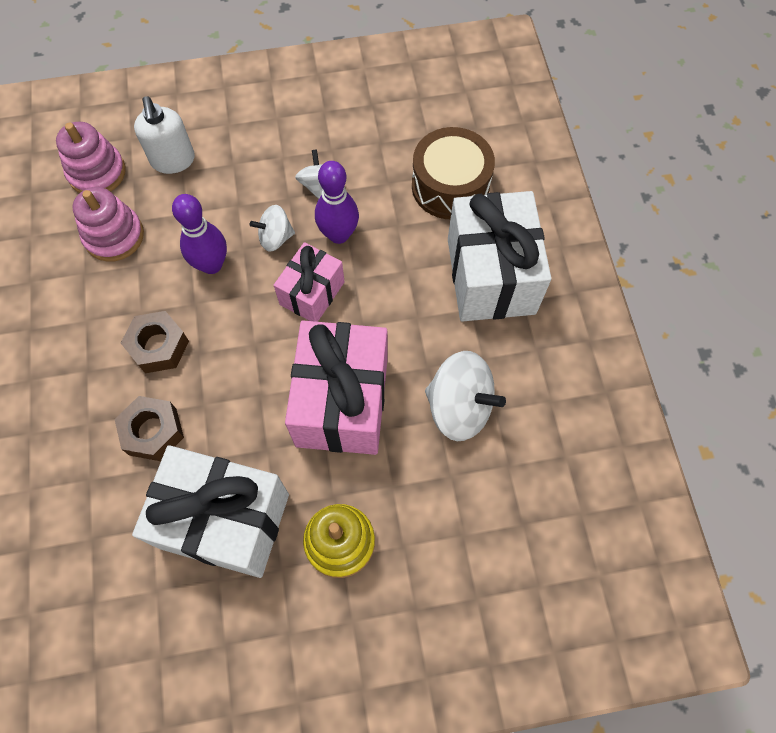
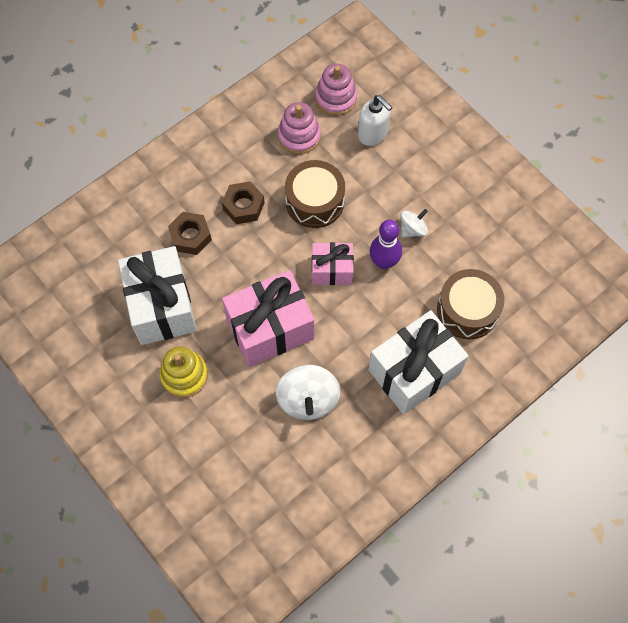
camera: 60 degrees right, 0 degrees up
white soap dispenser [134,96,195,174] -> white soap dispenser turned 90 degrees counterclockwise [358,95,393,146]
purple bowling pin [172,194,227,274] -> brown drum [285,160,345,228]
white spinning top [250,205,295,251] -> none

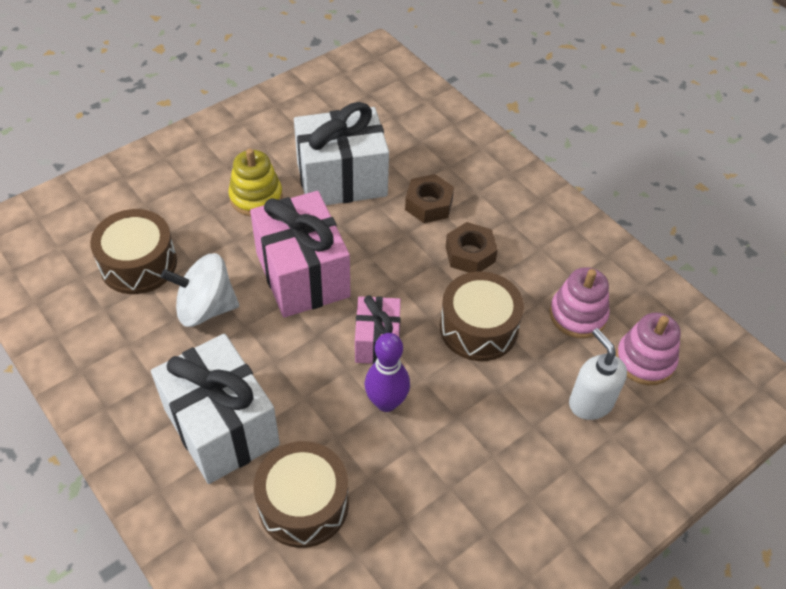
camera: 90 degrees right, 15 degrees down
white soap dispenser [358,95,393,146] -> white soap dispenser turned 105 degrees clockwise [569,328,627,420]
white spinning top [401,209,428,238] -> none
none -> brown drum [90,209,177,294]

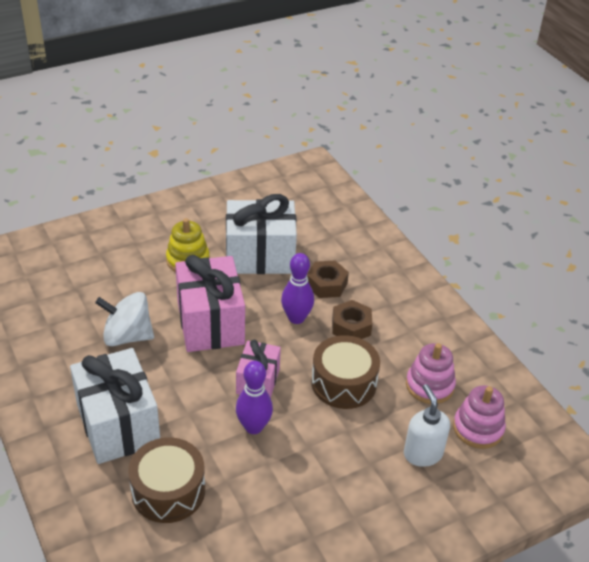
camera: 10 degrees right, 10 degrees down
brown drum [90,209,177,294] -> none
none -> purple bowling pin [281,253,314,324]

